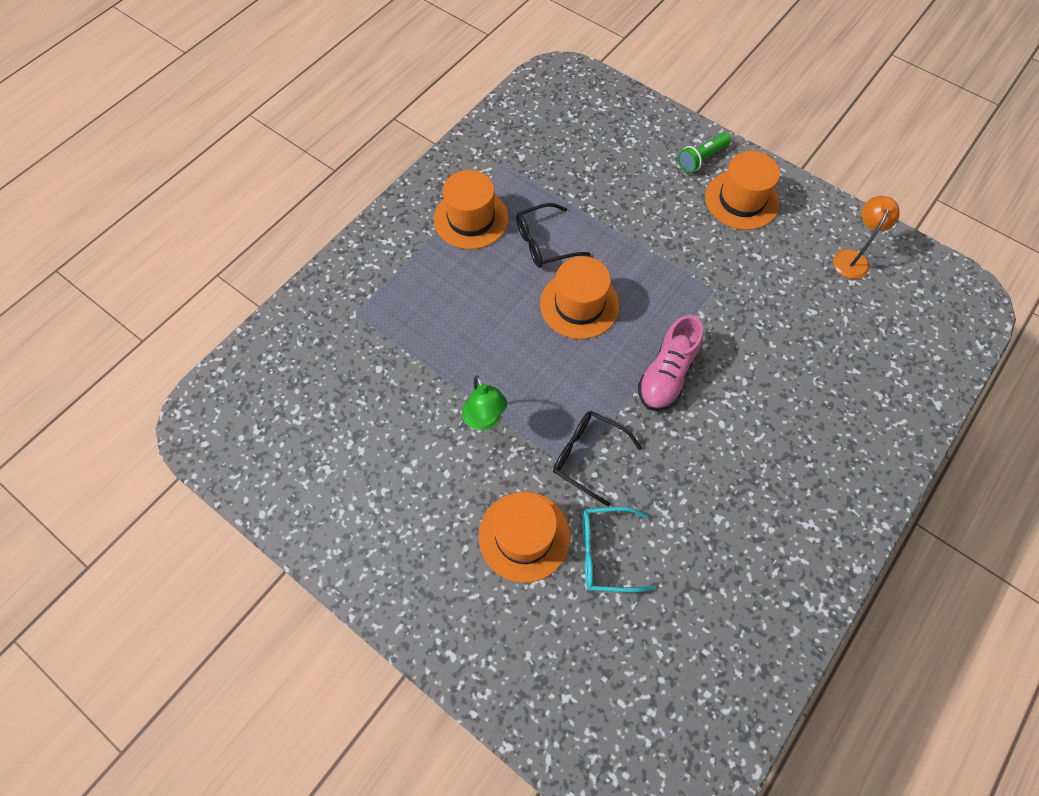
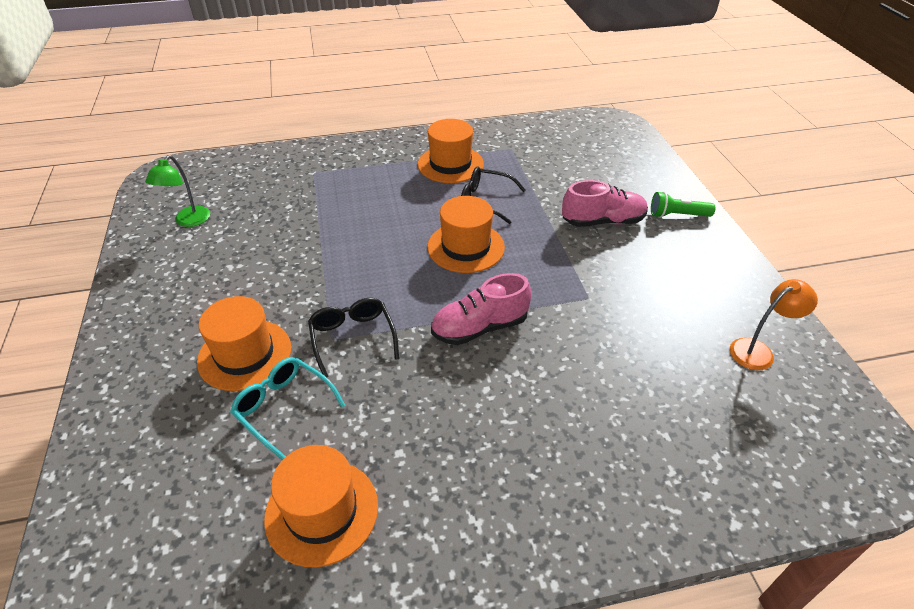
camera: 40 degrees right, 20 degrees down
green lamp [462,375,507,430] -> green lamp moved to [145,155,210,227]
orange hat [705,151,780,230] -> orange hat moved to [264,445,378,567]
none -> pink shoe [562,180,648,227]

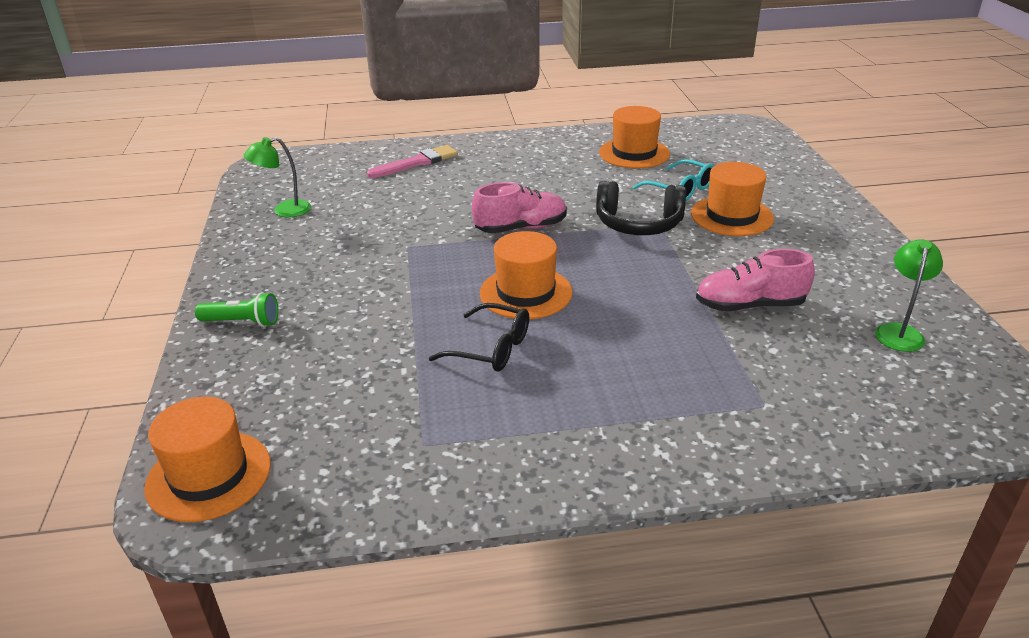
camera: 175 degrees left, 10 degrees down
black glasses [308,298,399,377] -> black headphones [596,181,686,235]
orange hat [418,119,484,183] -> orange hat moved to [144,397,271,522]
pink shoe [562,180,648,227] -> pink shoe moved to [696,249,815,311]
orange lamp [730,279,818,370] -> green lamp [244,137,311,217]
none -> pink brush [367,145,458,178]

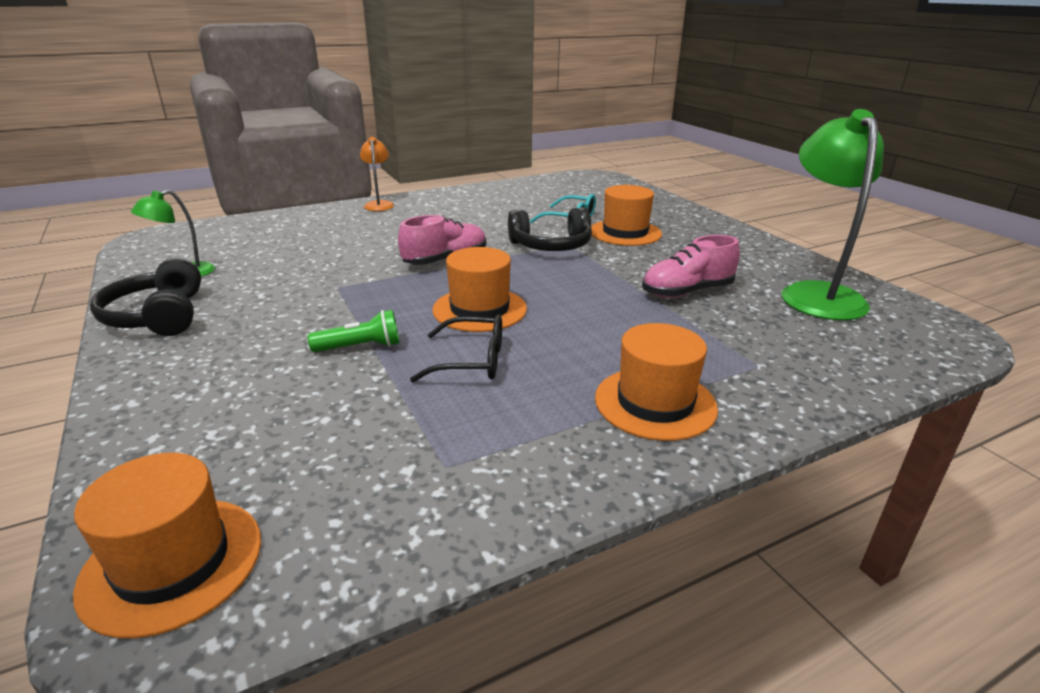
camera: 20 degrees left, 5 degrees down
green flashlight [195,292,279,327] -> green flashlight moved to [308,310,399,352]
pink brush [367,145,458,178] -> none
orange hat [599,106,670,169] -> orange hat moved to [595,323,718,441]
green lamp [875,239,943,352] -> green lamp [781,109,884,320], size x1.94
none -> black headphones [90,258,201,336]
none -> orange lamp [360,137,394,211]

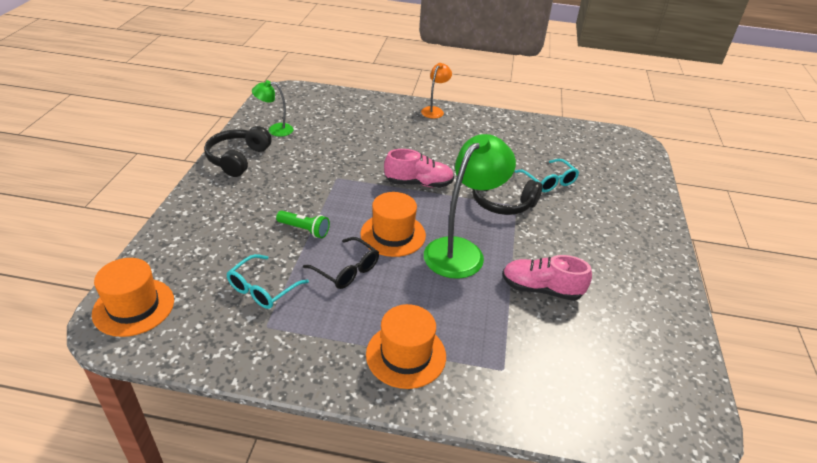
camera: 35 degrees right, 10 degrees up
orange hat [591,185,662,246] -> none
green lamp [781,109,884,320] -> green lamp moved to [424,134,516,279]
none -> turquoise glasses [226,254,309,309]

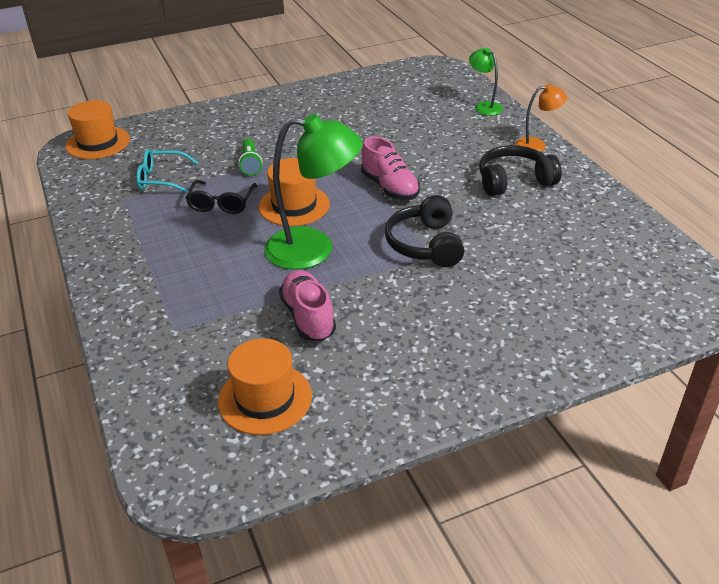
camera: 60 degrees right, 0 degrees up
black headphones [204,126,272,177] -> black headphones moved to [479,145,562,196]
green lamp [252,80,293,137] -> green lamp moved to [469,48,503,116]
orange hat [366,304,446,389] -> orange hat moved to [218,338,312,435]
turquoise glasses [515,159,579,192] -> none

